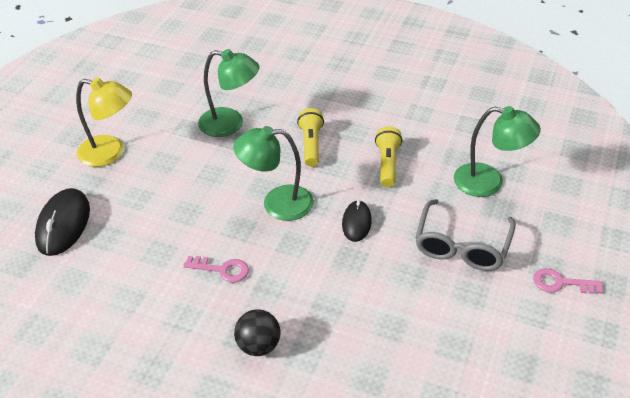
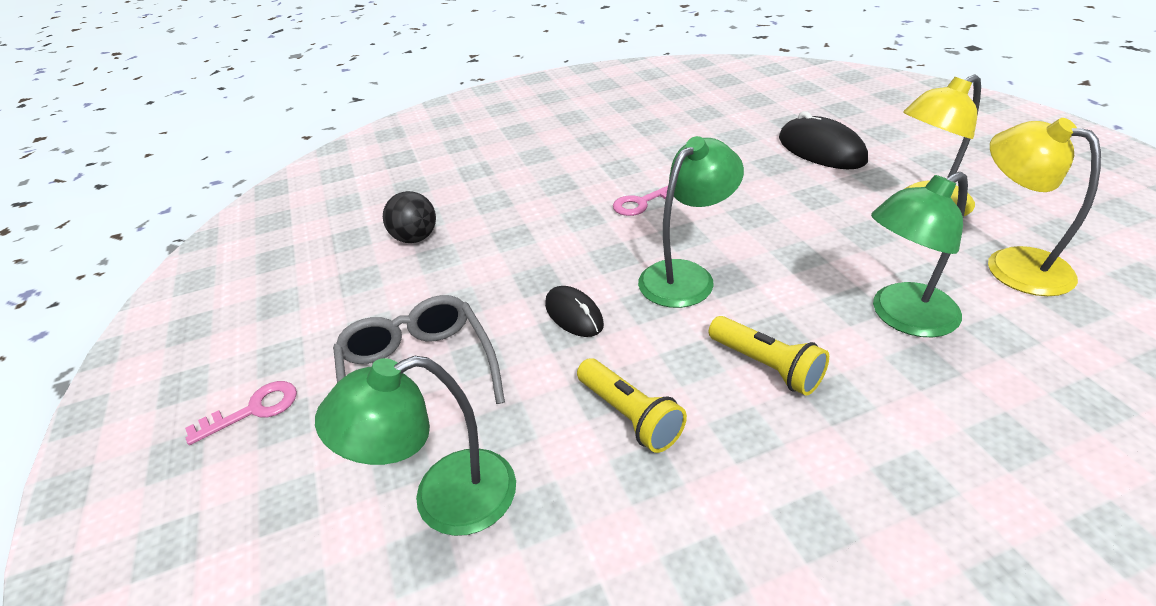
camera: 140 degrees right, 5 degrees down
black ball [234,309,281,356] -> black ball moved to [383,191,436,243]
none -> yellow lamp [988,118,1101,296]

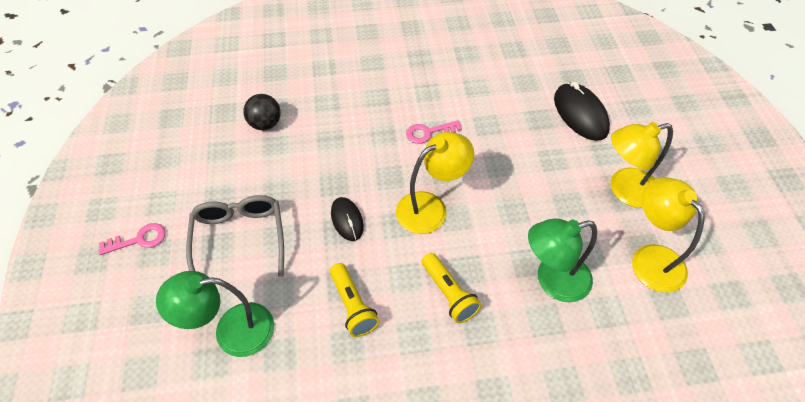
camera: 10 degrees right, 15 degrees up
green lamp [638,136,744,308] -> yellow lamp [396,132,474,234]

